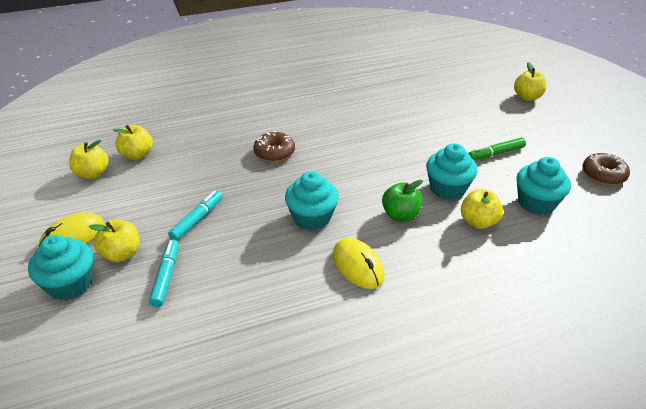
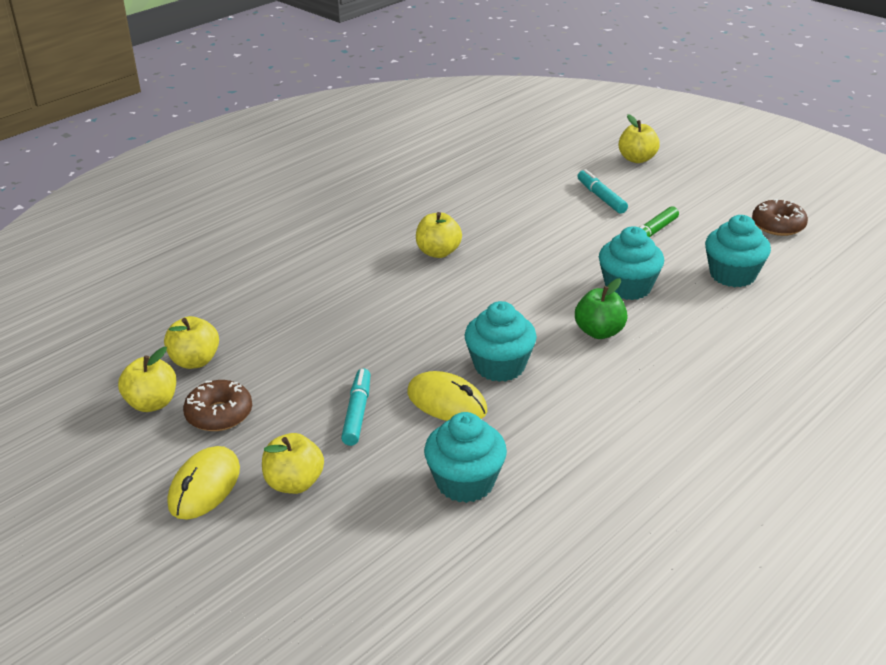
camera: 25 degrees left, 5 degrees down
turquoise cupcake [28,235,93,300] -> turquoise cupcake moved to [424,412,507,503]
turquoise marker [149,239,179,307] -> turquoise marker moved to [577,169,628,214]
brown donut [253,131,295,162] -> brown donut moved to [183,380,252,431]
yellow mouse [333,238,385,289] -> yellow mouse moved to [407,371,487,421]
yellow apple [461,189,503,229] -> yellow apple moved to [416,212,462,258]

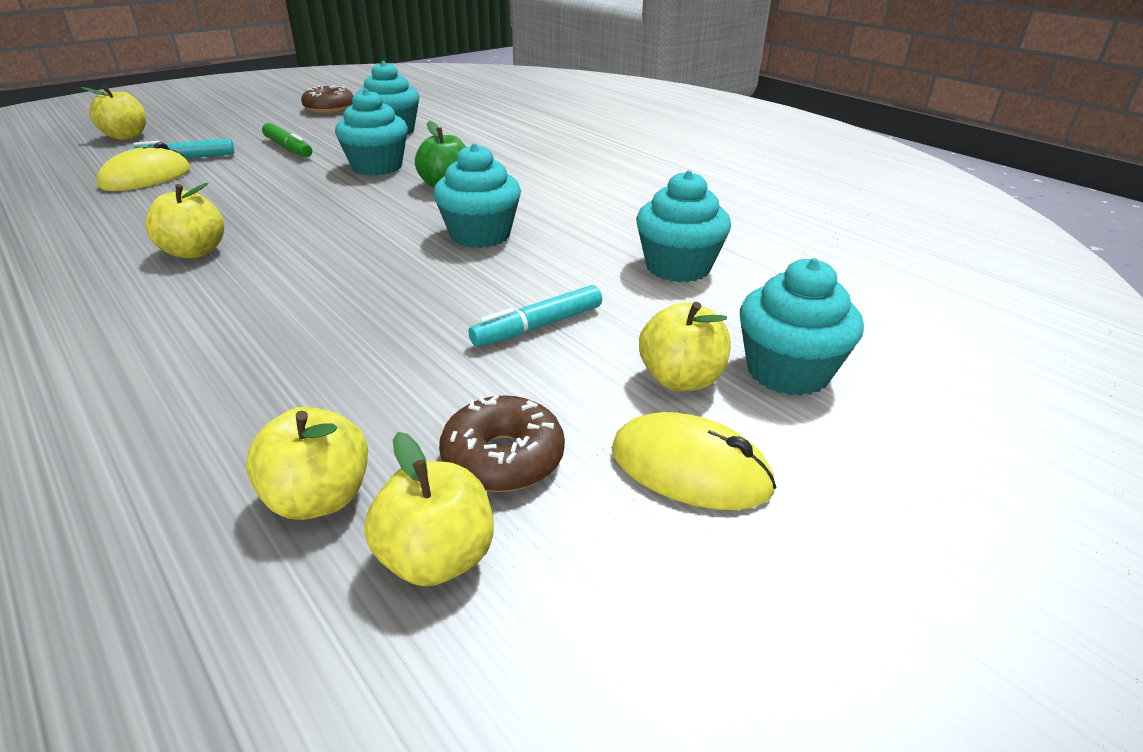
camera: 85 degrees left, 0 degrees up
turquoise marker [341,368,371,446] -> turquoise marker turned 45 degrees counterclockwise [468,285,602,347]
yellow mouse [407,371,487,421] -> yellow mouse moved to [96,142,191,191]
none -> turquoise cupcake [740,258,864,396]

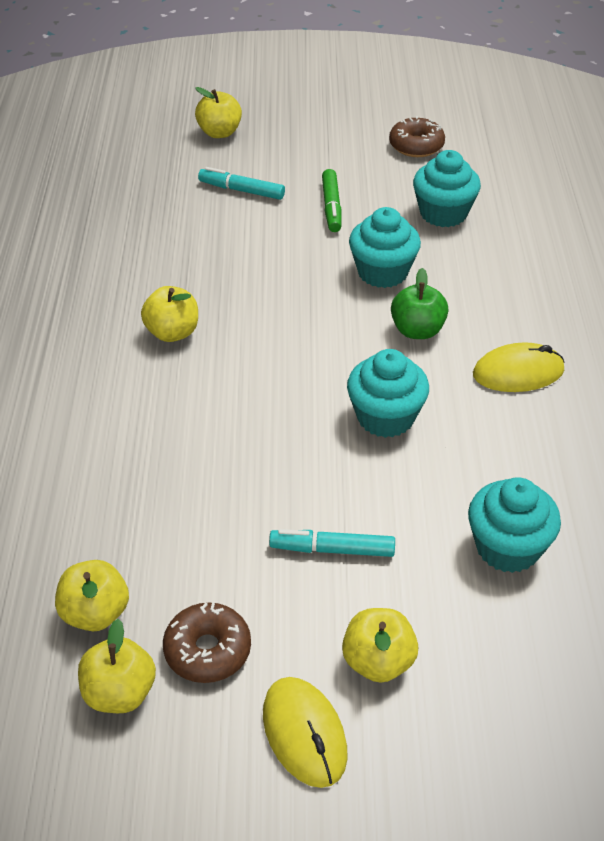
camera: 40 degrees right, 10 degrees up
yellow mouse [96,142,191,191] -> yellow mouse moved to [473,342,564,392]
turquoise cupcake [740,258,864,396] -> none

